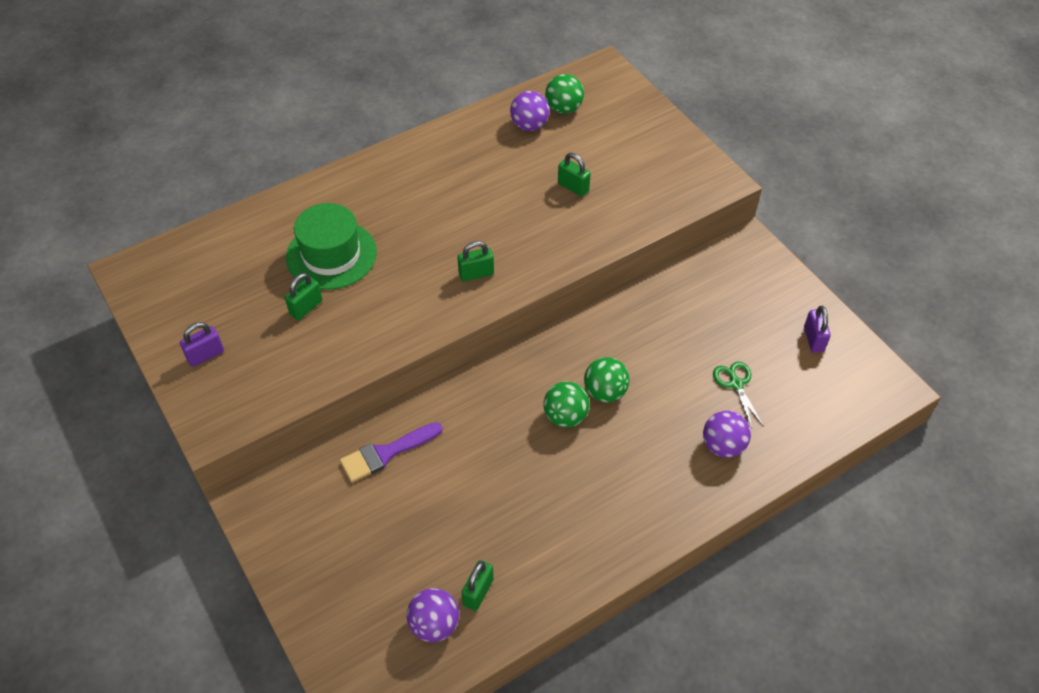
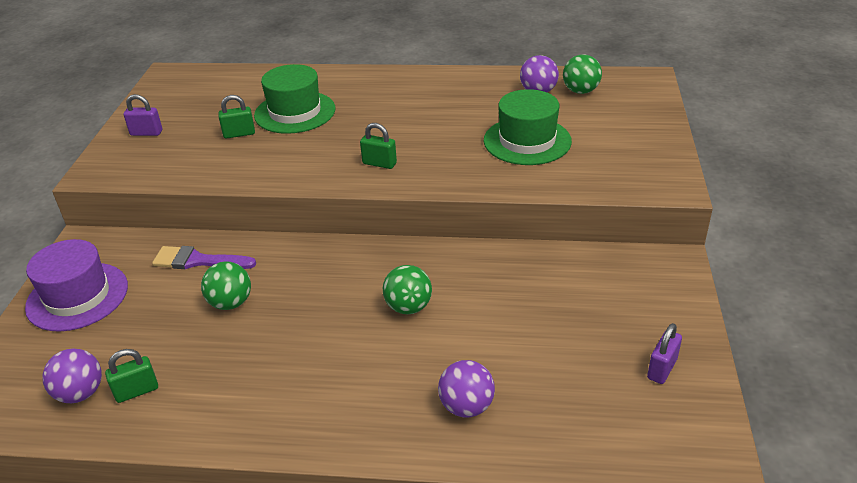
camera: 40 degrees right, 15 degrees down
green ball [543,381,590,428] -> green ball moved to [201,261,251,310]
green padlock [558,153,591,197] -> green hat [484,89,572,165]
green scissors [713,361,764,428] -> none
none -> purple hat [25,239,128,332]

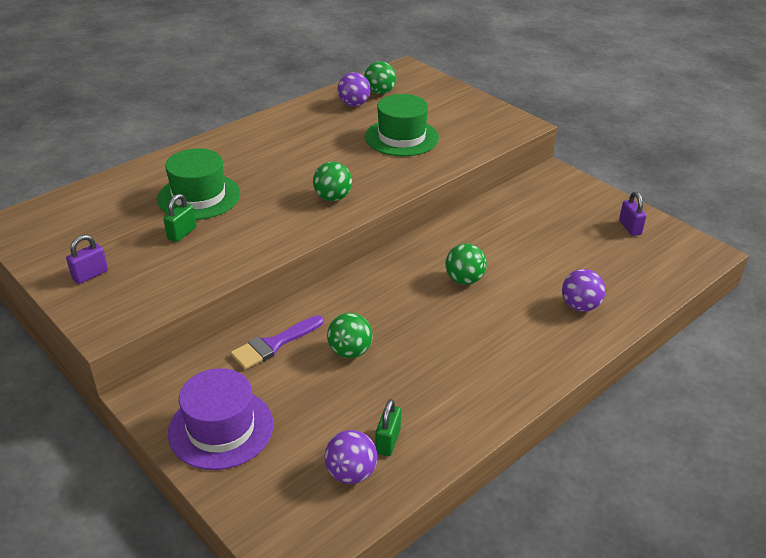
camera: 50 degrees left, 0 degrees up
green padlock [360,123,397,169] -> green ball [313,162,352,201]

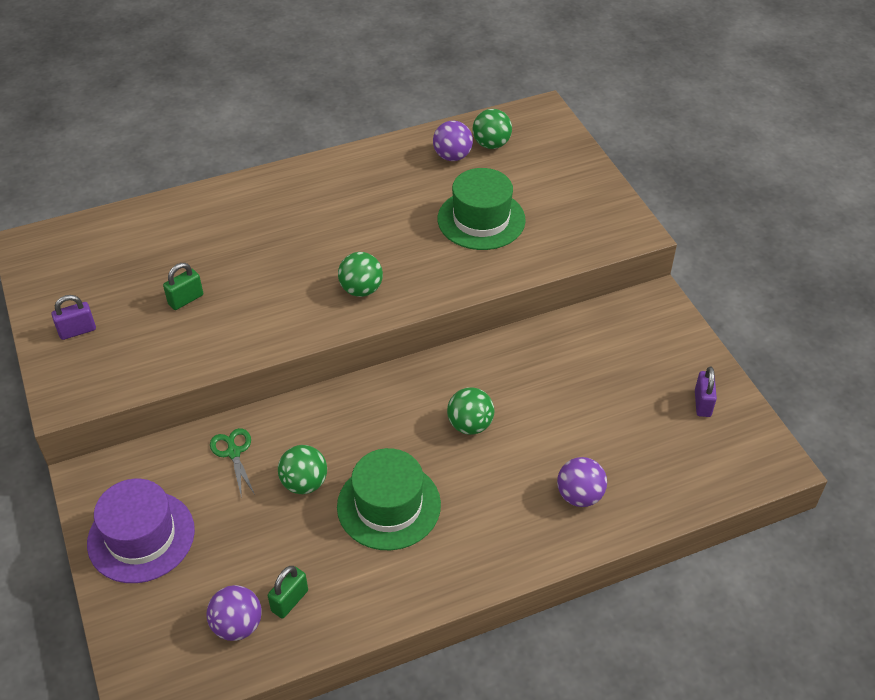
camera: 20 degrees right, 10 degrees up
green hat [157,148,240,220] -> green hat moved to [337,448,441,550]
purple brush [230,315,323,370] -> green scissors [210,428,255,498]

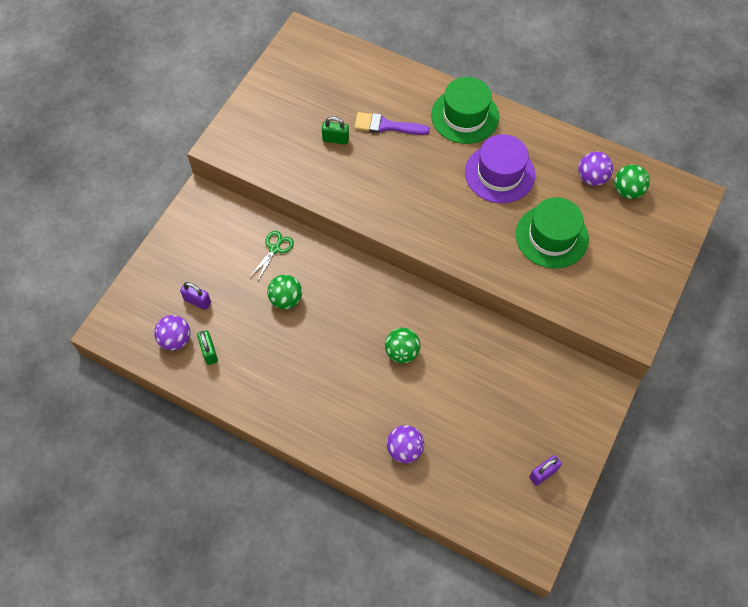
camera: 50 degrees right, 15 degrees up
purple padlock [52,295,96,340] -> purple padlock moved to [180,282,211,310]
purple hat [87,479,195,583] -> purple hat moved to [465,134,535,203]
green padlock [268,566,308,618] -> green padlock turned 75 degrees clockwise [197,330,218,365]
green hat [337,448,441,550] -> green hat moved to [431,77,499,144]
green ball [338,252,383,297] -> none
none -> purple brush [354,112,430,135]

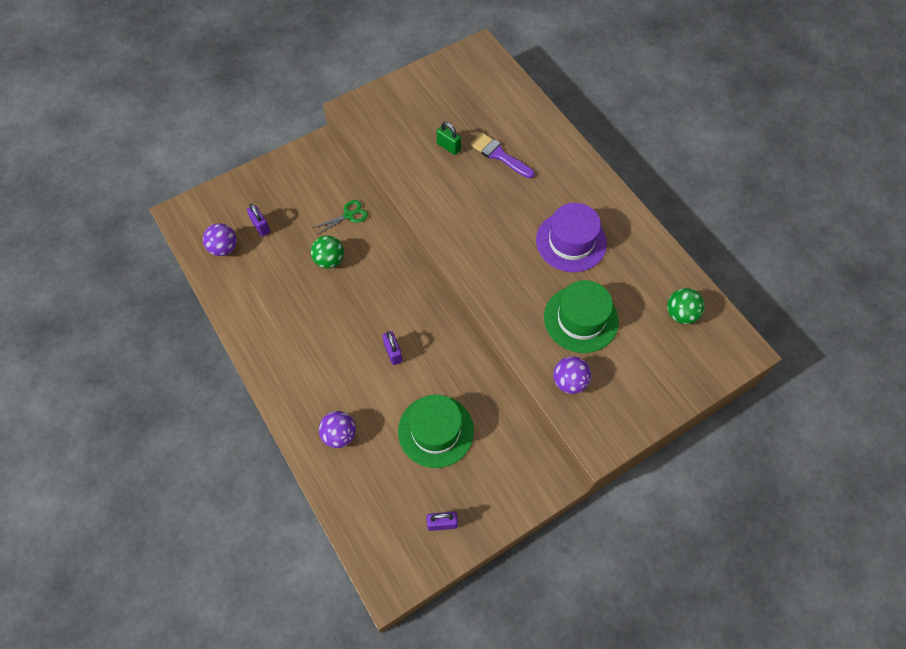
camera: 30 degrees right, 0 degrees up
green padlock [197,330,218,365] -> none
green ball [385,328,421,363] -> purple padlock [382,331,403,365]
green hat [431,77,499,144] -> green hat moved to [398,395,474,468]
purple ball [578,151,613,186] -> purple ball moved to [553,356,591,394]

